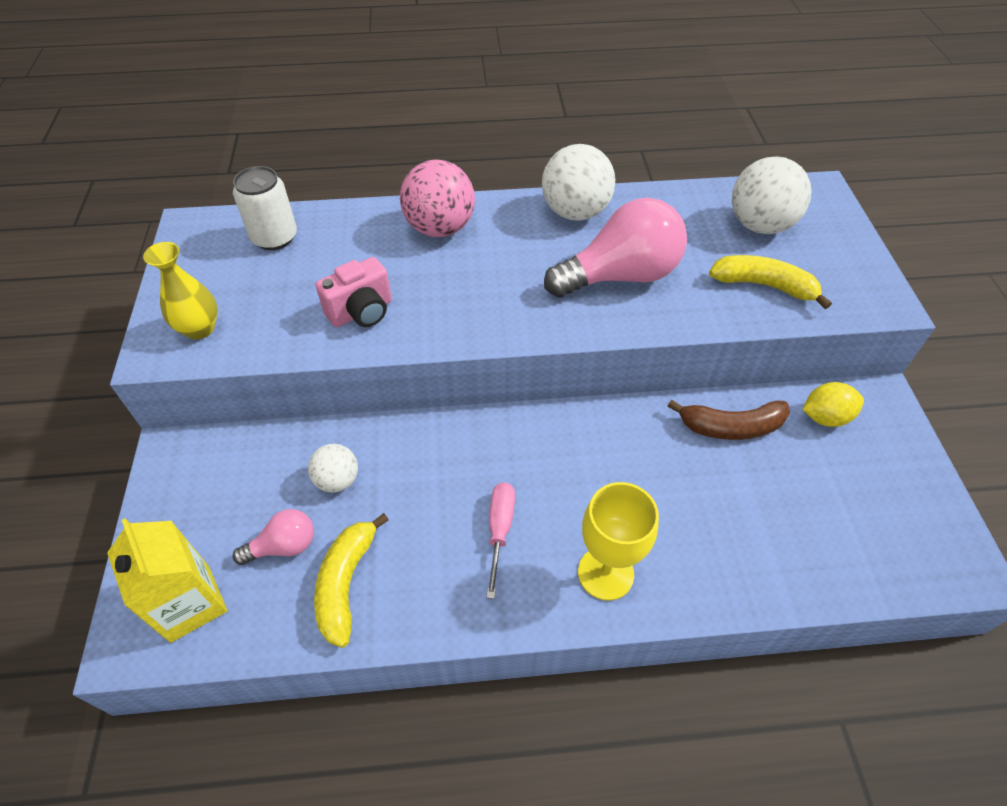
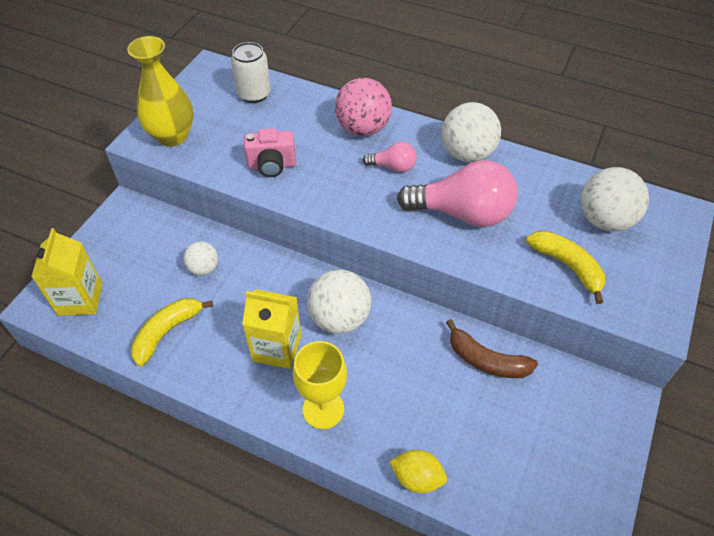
camera: 30 degrees right, 0 degrees up
yellow vase [143,242,218,339] -> yellow vase [127,36,193,147], size x1.53
pink light bulb [233,509,314,565] -> pink light bulb moved to [363,142,417,172]
pink screwdriver [486,482,515,599] -> yellow carton [242,289,302,369]
yellow lemon [803,382,864,427] -> yellow lemon moved to [389,450,447,493]
none -> white ball [307,269,371,334]

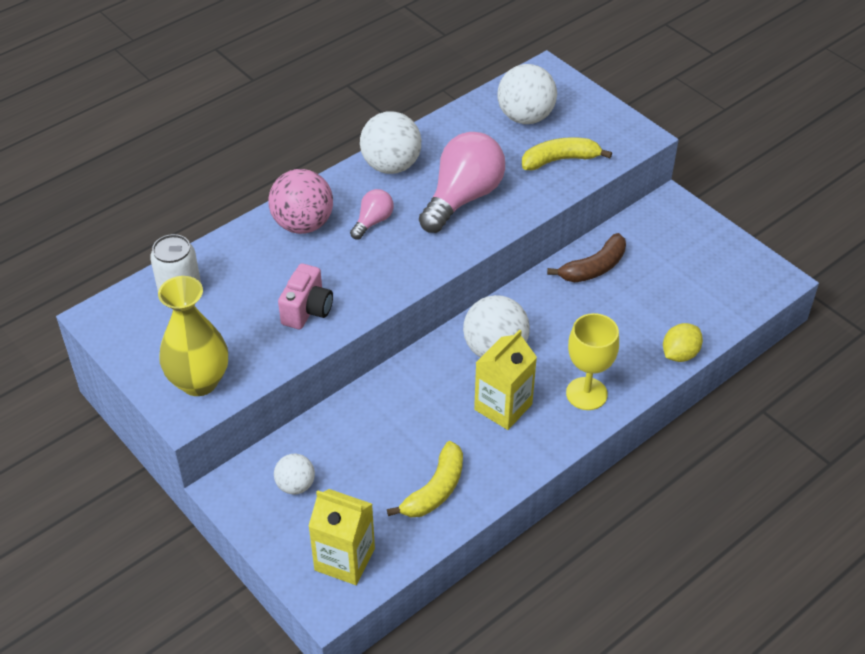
camera: 65 degrees left, 5 degrees down
yellow banana [131,298,213,366] -> yellow banana turned 120 degrees counterclockwise [387,441,463,517]
white ball [183,241,218,276] -> white ball moved to [274,454,315,495]

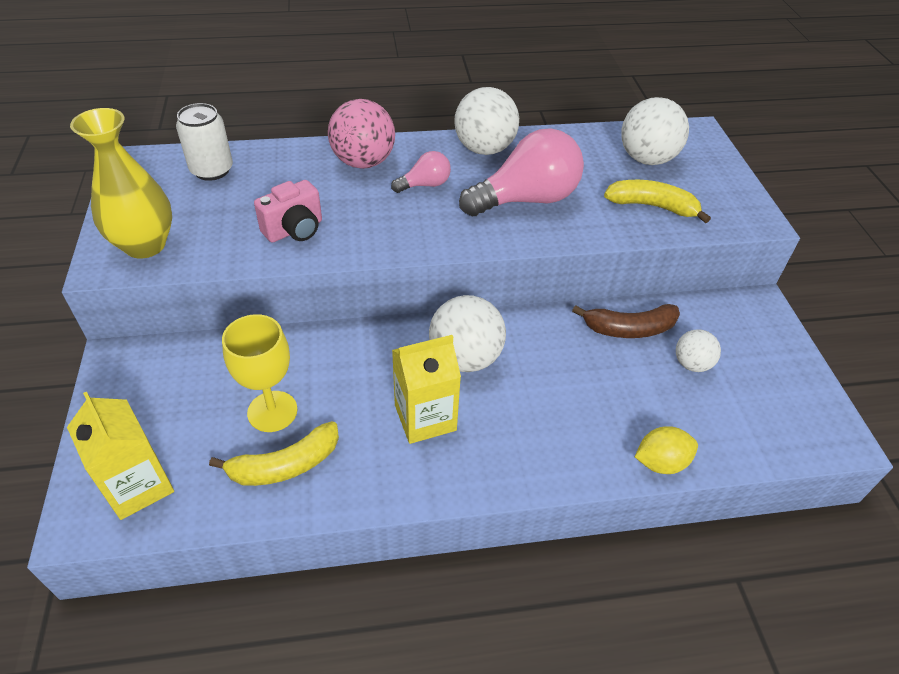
camera: 30 degrees right, 0 degrees up
white ball [274,454,315,495] -> white ball moved to [676,329,721,372]
yellow goblet [566,313,619,410] -> yellow goblet moved to [222,314,297,432]

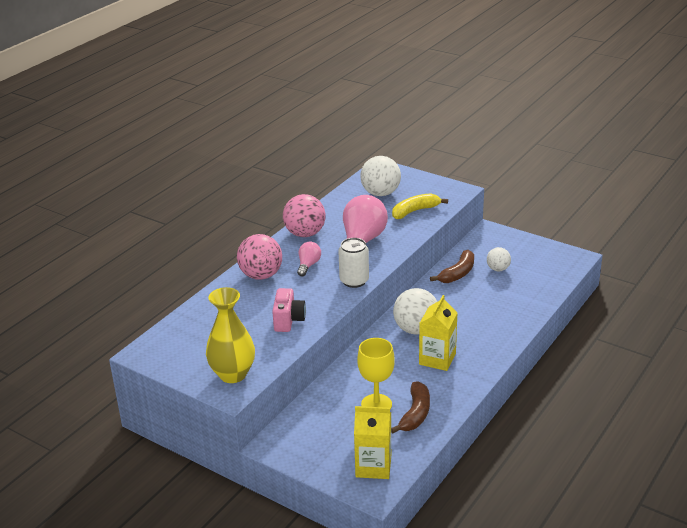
camera: 45 degrees left, 15 degrees down
white can [176,103,233,181] -> white can moved to [338,238,369,288]
yellow banana [209,421,339,486] -> brown banana [391,382,430,433]
white ball [454,87,519,155] -> pink ball [283,194,326,237]
yellow lemon [635,426,698,474] -> none

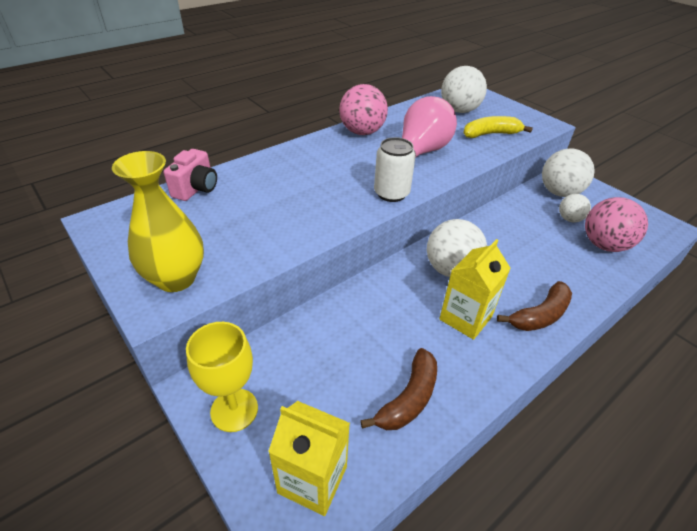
camera: 15 degrees right, 10 degrees up
pink ball [237,234,282,280] -> pink ball moved to [585,197,648,252]
pink camera [272,288,306,332] -> pink camera moved to [164,149,217,201]
pink light bulb [297,242,321,276] -> none
yellow goblet [357,338,395,409] -> yellow goblet moved to [186,322,258,432]
brown banana [430,250,474,283] -> brown banana moved to [497,281,572,331]
none -> white ball [542,148,595,197]

